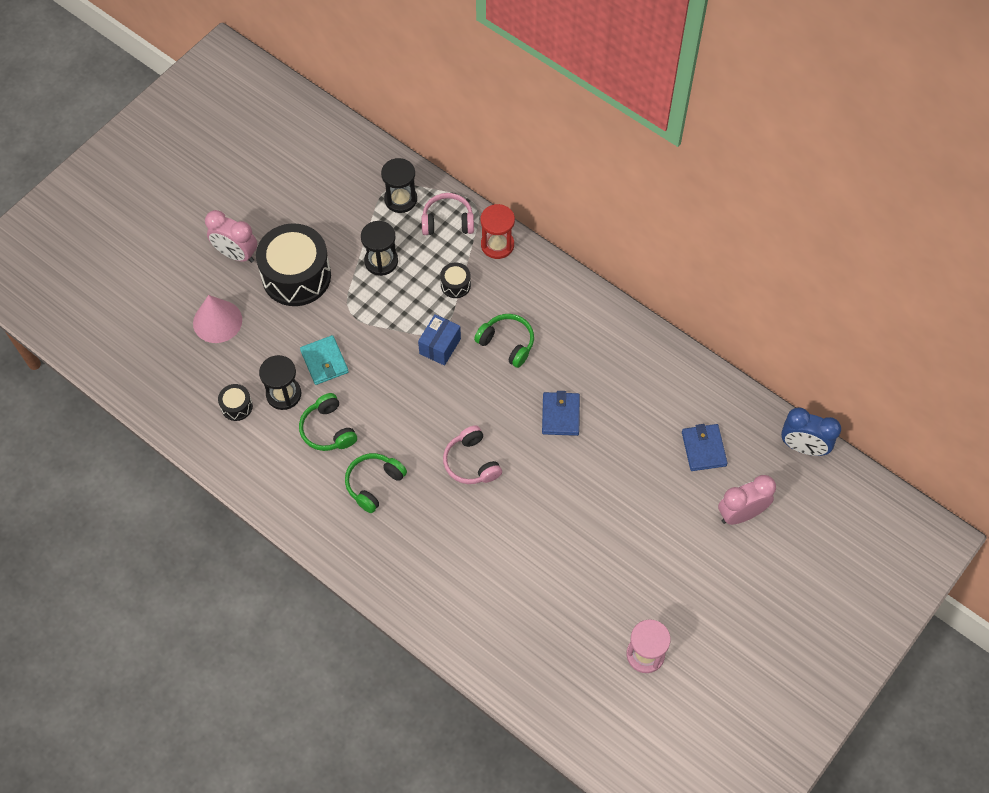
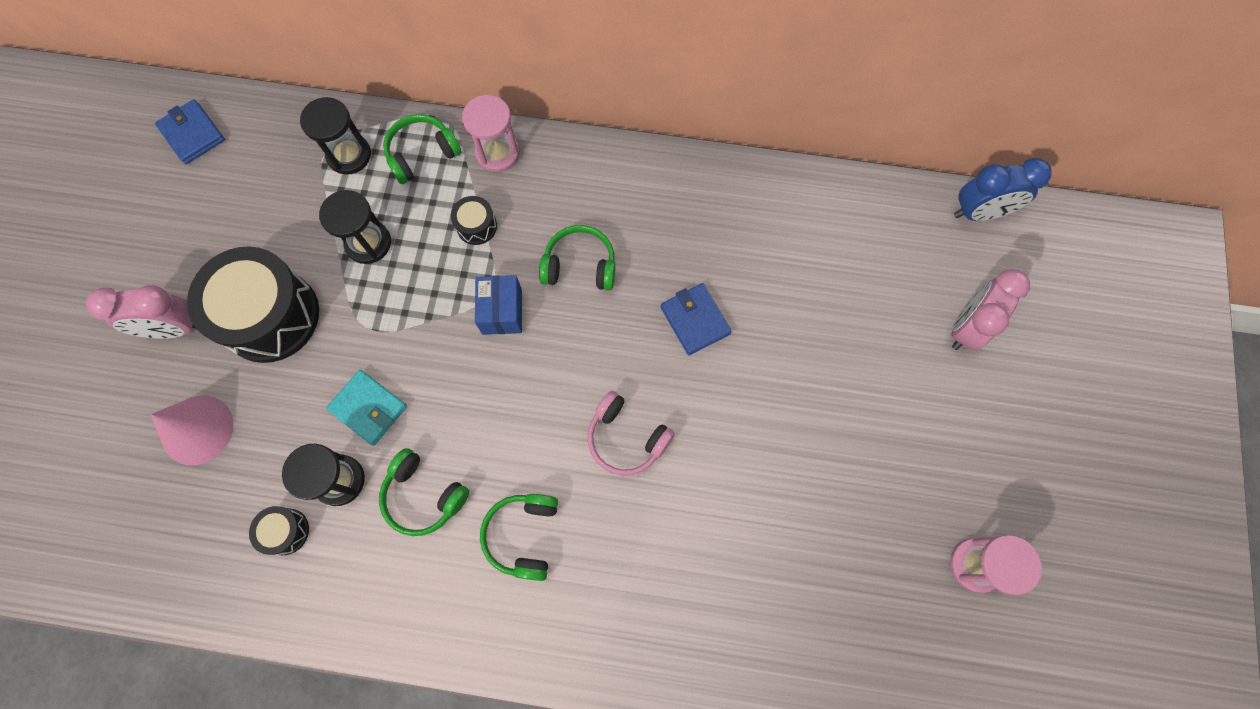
camera: 30 degrees left, 10 degrees up
pink headphones [422,193,474,235] -> green headphones [383,114,461,184]
red hourglass [481,204,515,259] -> pink hourglass [462,95,520,172]
blue wallet [682,424,728,471] -> blue wallet moved to [155,99,225,164]

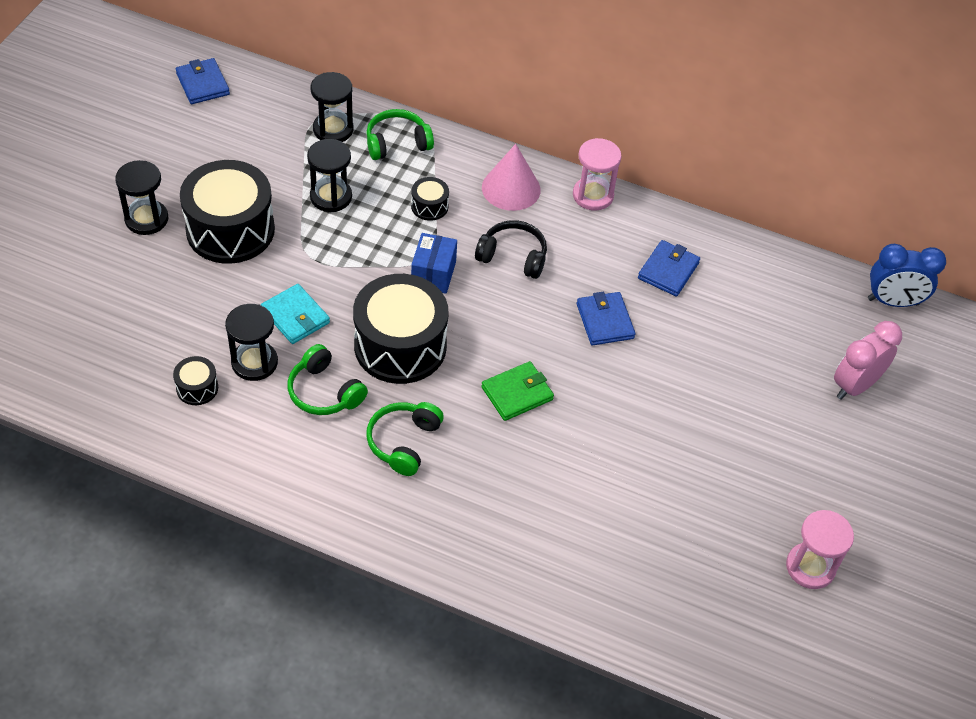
camera: 10 degrees right, 20 degrees down
pink clock [86,285,195,339] -> black hourglass [115,160,168,235]
pink cone [151,396,233,465] -> pink cone moved to [482,144,541,211]
pink hourglass [462,95,520,172] -> pink hourglass moved to [573,138,621,211]
green headphones [539,225,616,290] -> black headphones [475,220,547,279]
pink headphones [588,391,675,476] -> green wallet [481,361,554,421]
none -> black drum [353,274,449,384]
none -> blue wallet [638,240,700,297]

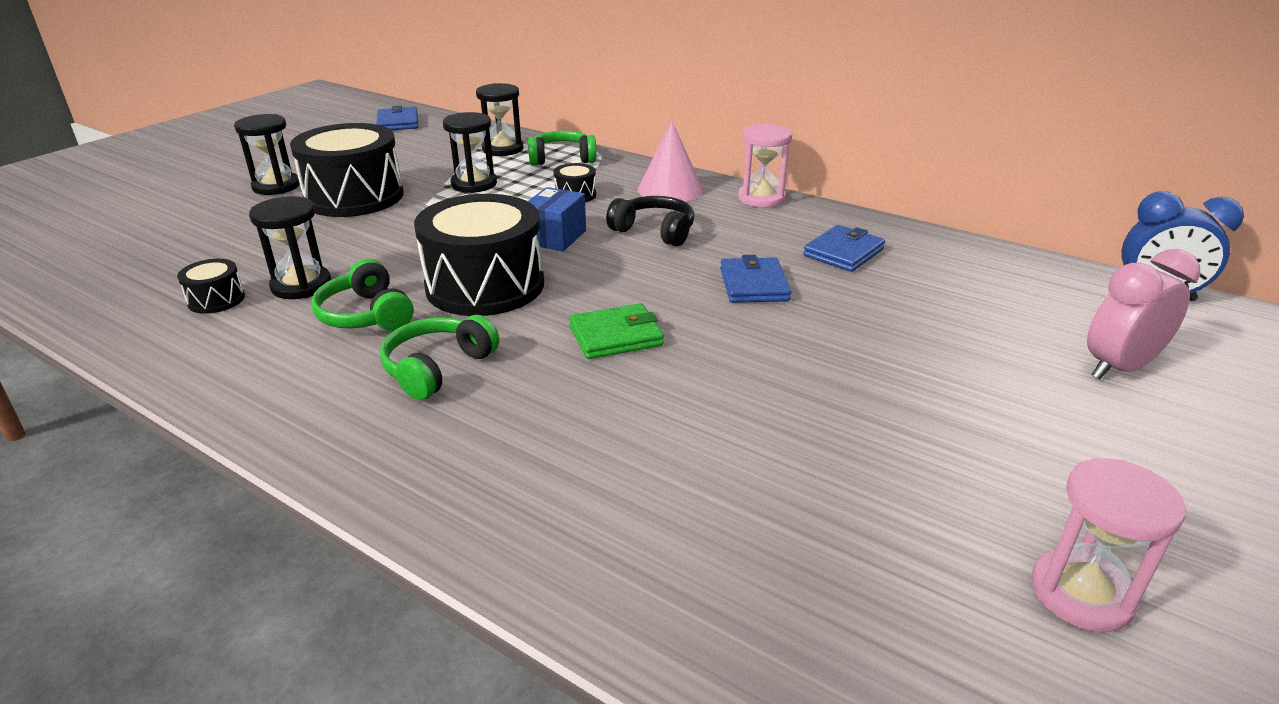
camera: 15 degrees right, 20 degrees down
turquoise wallet [261,284,330,344] -> none

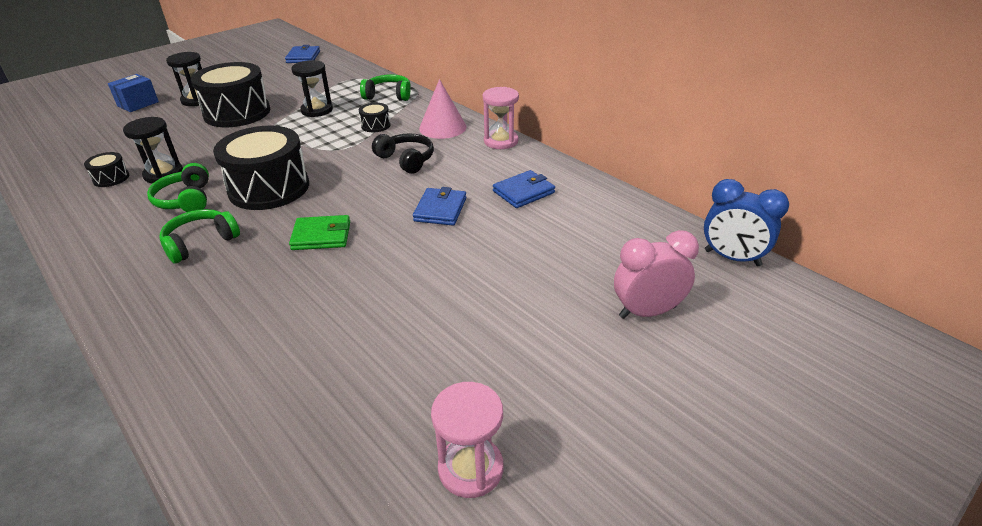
camera: 15 degrees right, 5 degrees up
black hourglass [476,83,524,156] -> none
blue box [528,187,586,251] -> blue box moved to [108,74,159,112]

